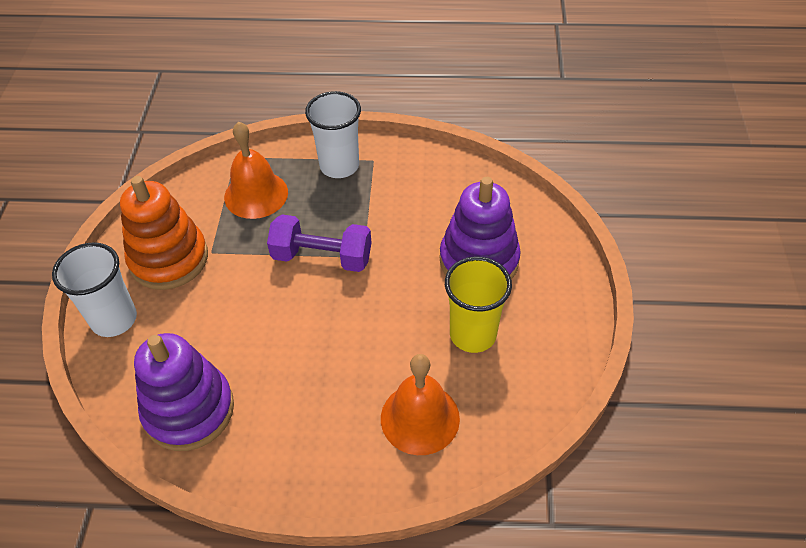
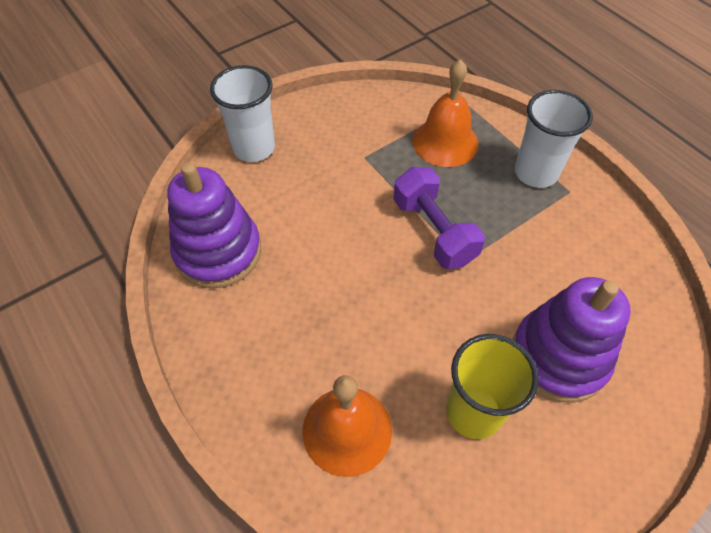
camera: 50 degrees right, 5 degrees up
orange stacking toy [120,176,208,290] -> none

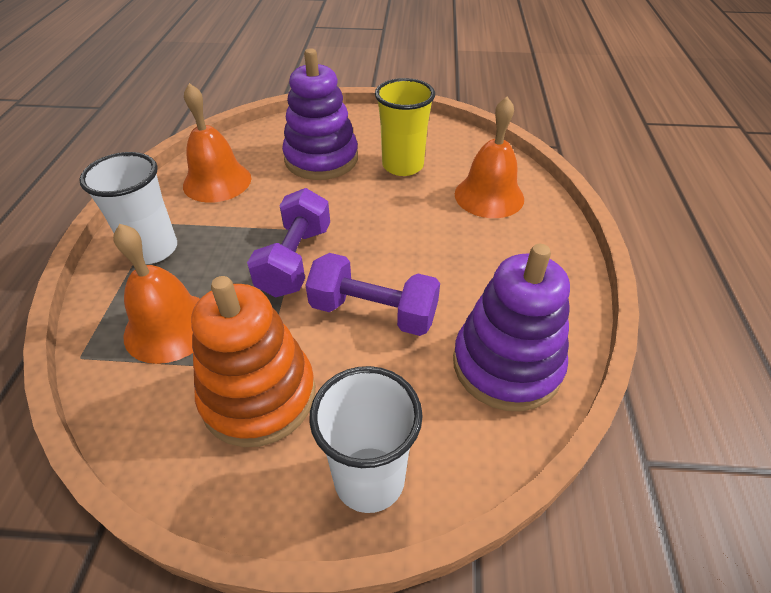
camera: 140 degrees left, 10 degrees down
none -> orange bell [183,83,251,203]
none -> orange stacking toy [191,276,315,447]
none -> purple dumbbell [305,253,440,336]

